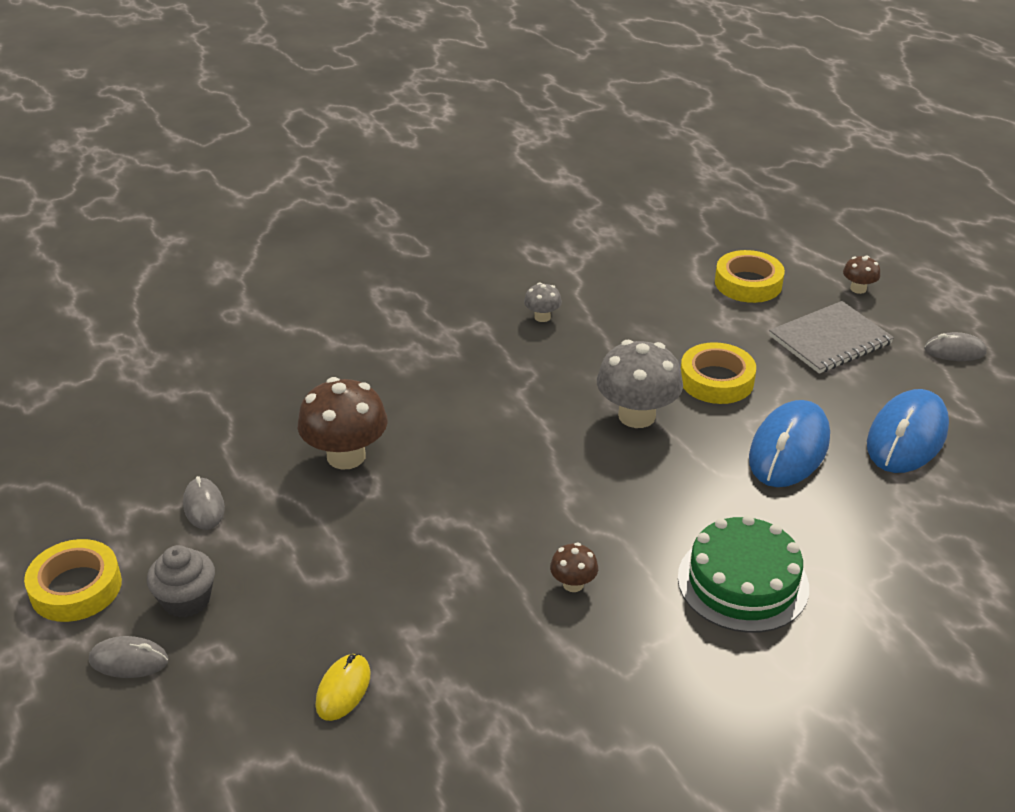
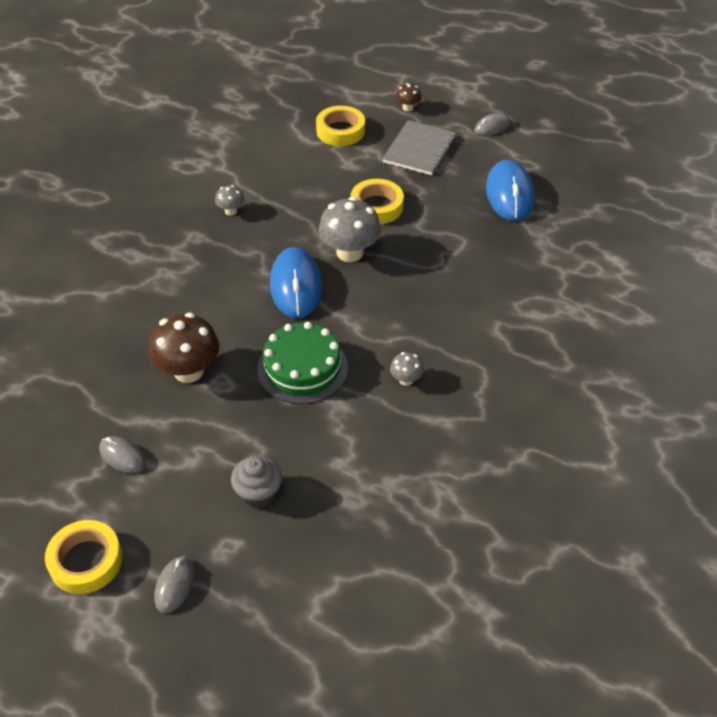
camera: 35 degrees left, 10 degrees up
grey mouse [89,636,168,678] -> grey mouse turned 45 degrees counterclockwise [154,556,195,613]
grey cupcake [147,545,215,618] -> grey cupcake moved to [231,456,282,508]
yellow mouse [315,654,371,721] -> none
brown mushroom [550,543,598,592] -> grey mushroom [390,352,424,386]
green cake [678,515,809,633] -> green cake moved to [257,322,348,404]
blue mouse [749,400,830,487] -> blue mouse moved to [270,247,322,318]

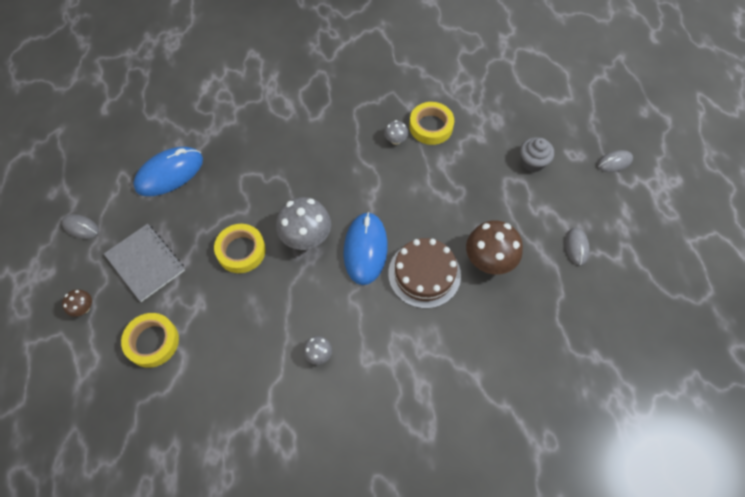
camera: 125 degrees left, 15 degrees up
yellow tape [45,520,122,594] -> yellow tape moved to [409,102,454,145]
green cake [257,322,348,404] -> none
blue mouse [270,247,322,318] -> blue mouse turned 45 degrees counterclockwise [343,212,388,285]
grey notebook [382,120,456,175] -> grey notebook turned 60 degrees clockwise [104,224,185,302]
none -> brown cake [388,238,461,309]

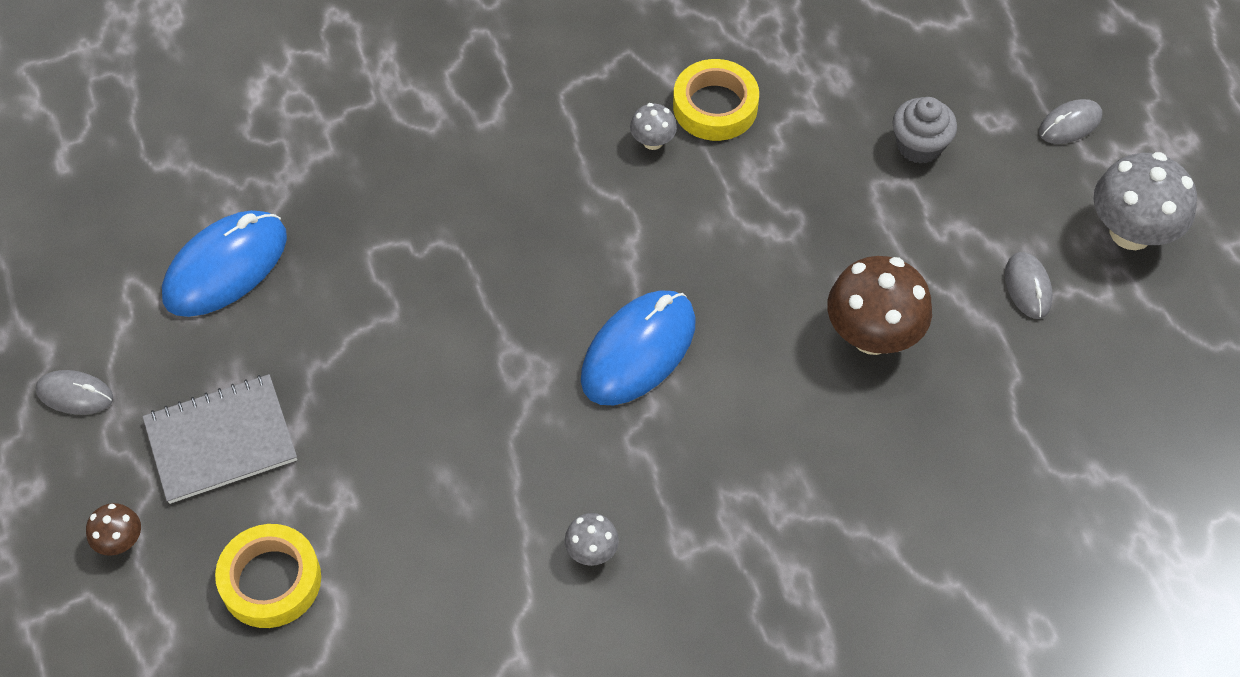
camera: 10 degrees left, 5 degrees down
grey notebook [104,224,185,302] -> grey notebook turned 60 degrees counterclockwise [143,374,297,504]
yellow tape [214,224,266,273] -> none
grey mushroom [276,197,331,250] -> grey mushroom moved to [1093,152,1197,250]
blue mouse [343,212,388,285] -> blue mouse turned 45 degrees clockwise [581,290,696,405]
brown cake [388,238,461,309] -> none

